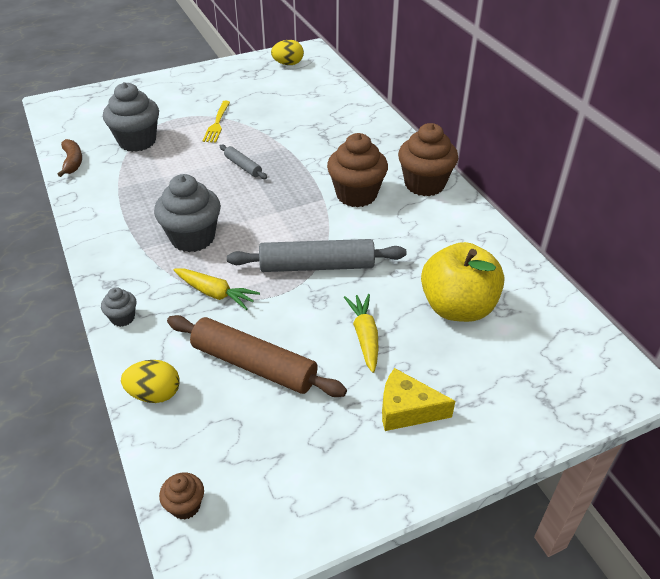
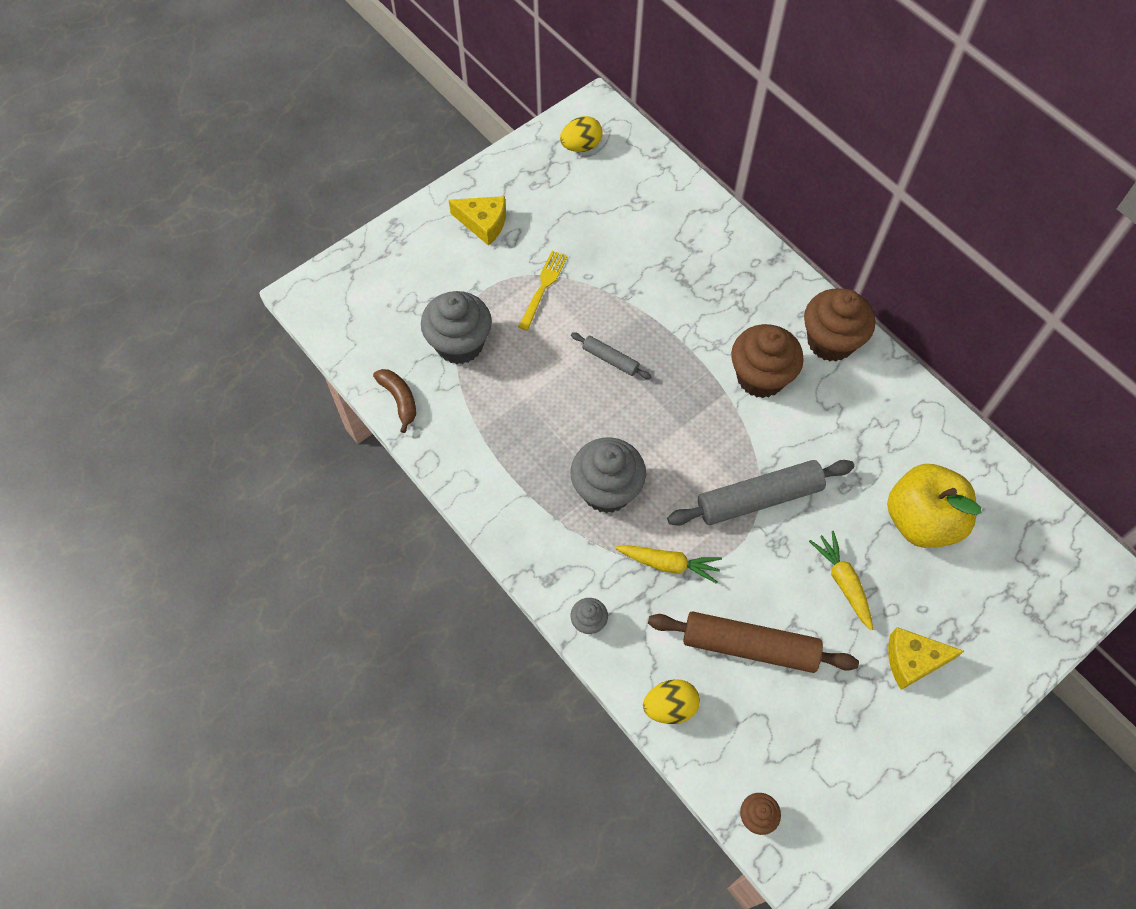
camera: 15 degrees left, 20 degrees up
yellow fork [203,101,230,143] -> yellow fork turned 150 degrees counterclockwise [518,251,568,331]
none -> yellow cheese [449,196,506,246]

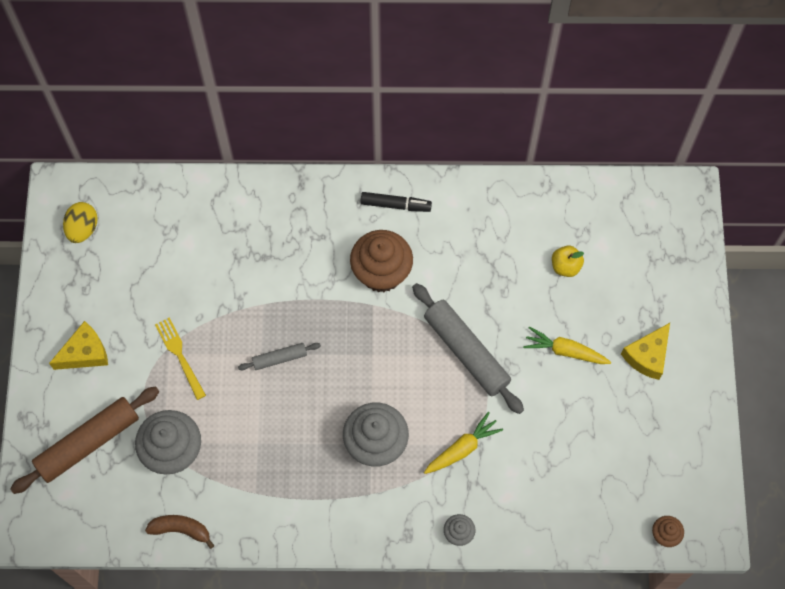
camera: 50 degrees left, 5 degrees up
yellow egg [643,679,700,724] -> none
brown rolling pin [648,611,859,673] -> brown rolling pin moved to [10,386,159,494]
grey rolling pin [667,460,854,526] -> grey rolling pin turned 60 degrees counterclockwise [412,283,524,414]
brown cupcake [804,289,875,362] -> black marker [360,192,432,212]
yellow apple [887,464,981,548] -> yellow apple [552,245,584,277], size x0.46

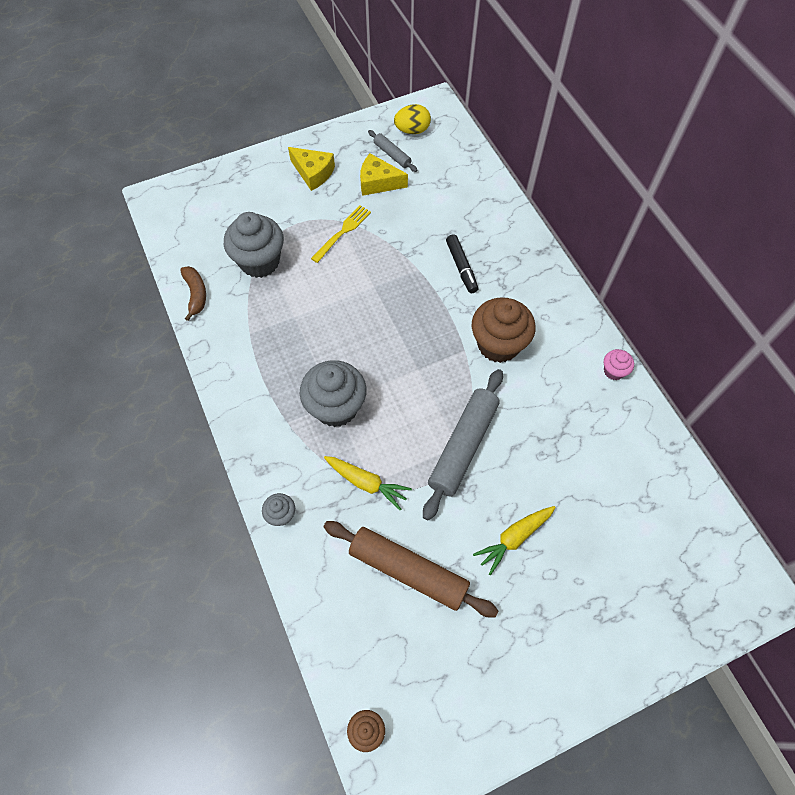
camera: 65 degrees right, 5 degrees down
brown rolling pin [10,386,159,494] -> brown rolling pin moved to [324,521,498,618]
grey rolling pin [238,343,321,370] -> grey rolling pin moved to [368,130,417,172]
black marker [360,192,432,212] -> black marker moved to [446,234,478,293]
yellow carrot [523,327,611,364] -> yellow carrot turned 120 degrees counterclockwise [473,506,556,575]
yellow apple [552,245,584,277] -> none
yellow cheese [621,323,670,380] -> yellow cheese moved to [360,154,408,196]
none -> pink cupcake [604,349,634,380]

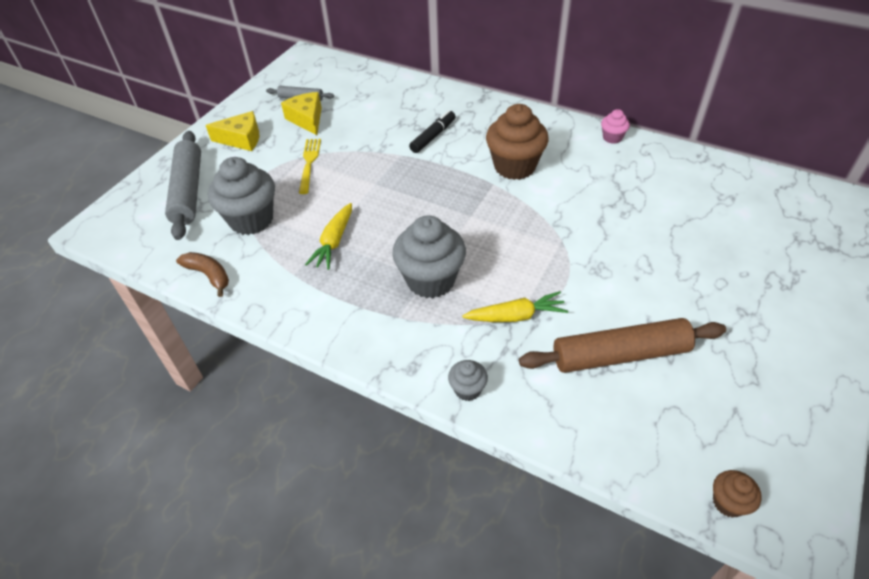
camera: 35 degrees left, 15 degrees down
yellow cheese [360,154,408,196] -> yellow cheese turned 90 degrees clockwise [281,92,322,135]
yellow egg [394,104,431,134] -> none
grey rolling pin [423,369,503,520] -> grey rolling pin moved to [165,131,201,240]
black marker [446,234,478,293] -> black marker turned 90 degrees counterclockwise [409,110,456,153]
yellow carrot [473,506,556,575] -> yellow carrot moved to [305,203,352,270]

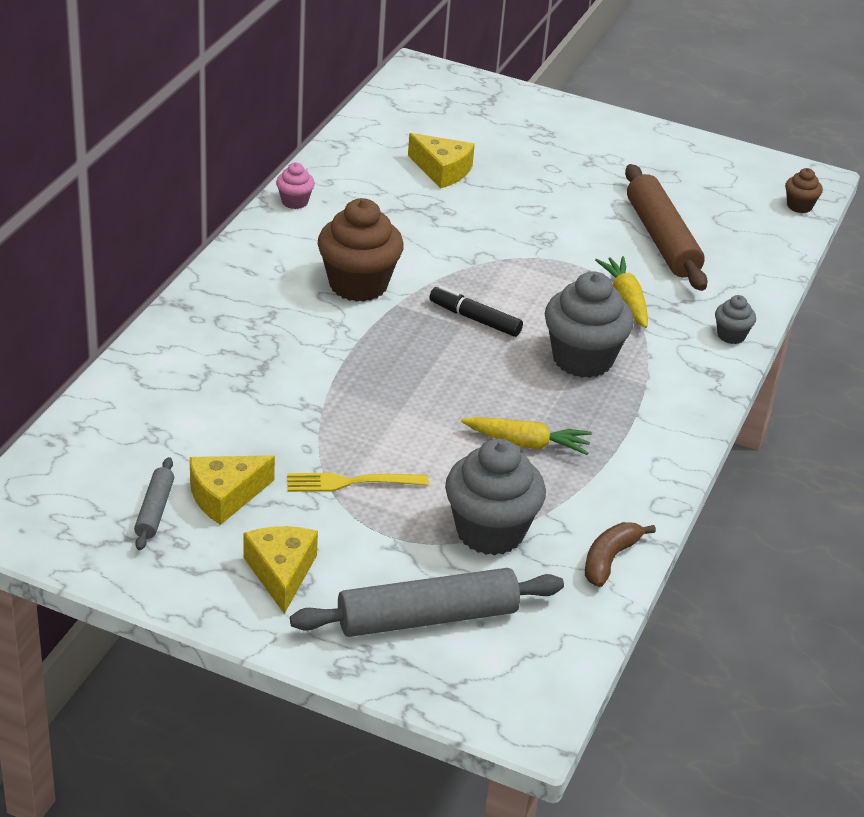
camera: 100 degrees left, 10 degrees down
black marker [409,110,456,153] -> black marker moved to [430,286,523,337]
none -> yellow cheese [408,133,475,189]

